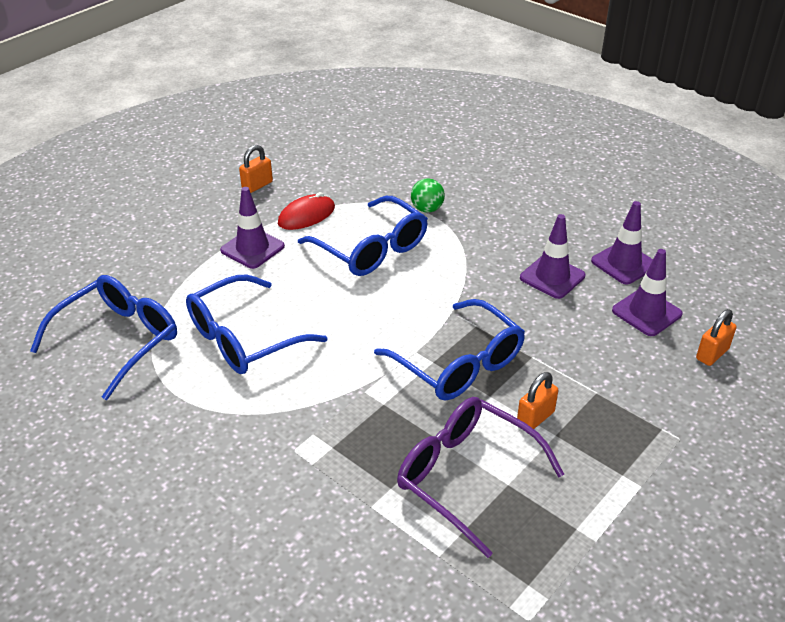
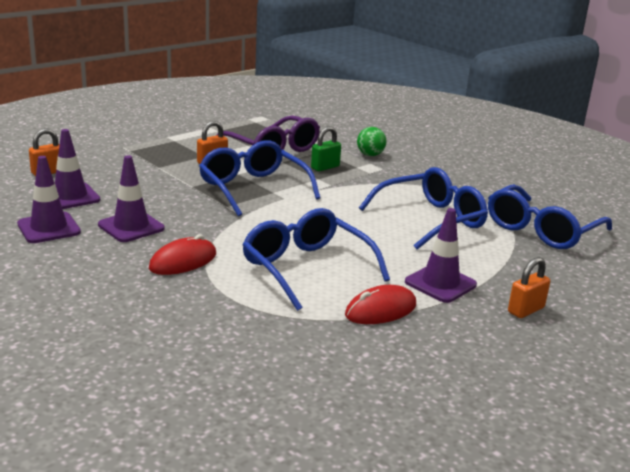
camera: 175 degrees left, 15 degrees down
orange padlock [239,145,273,193] -> orange padlock moved to [508,257,550,318]
green ball [411,178,445,213] -> green ball moved to [357,127,386,156]
none -> red mouse [149,234,216,275]
none -> green padlock [311,126,341,171]

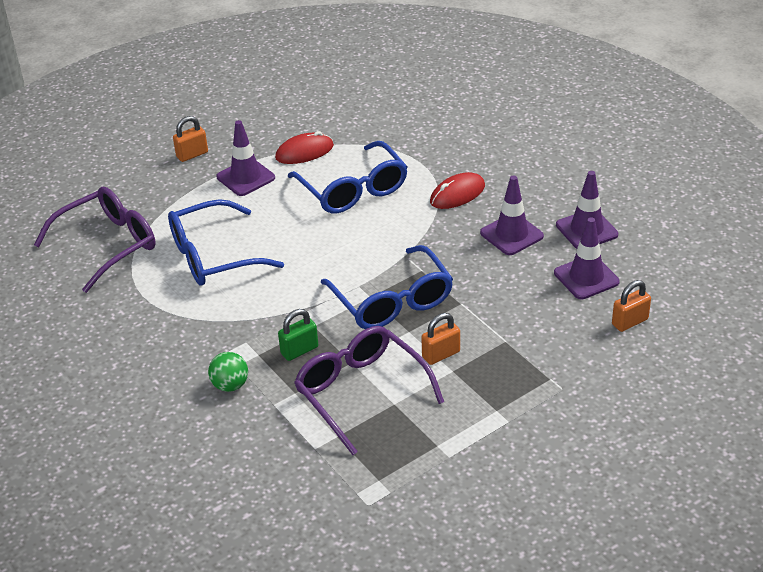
camera: 170 degrees left, 15 degrees up
blue glasses [488,184,612,249] -> purple glasses [34,187,156,293]

